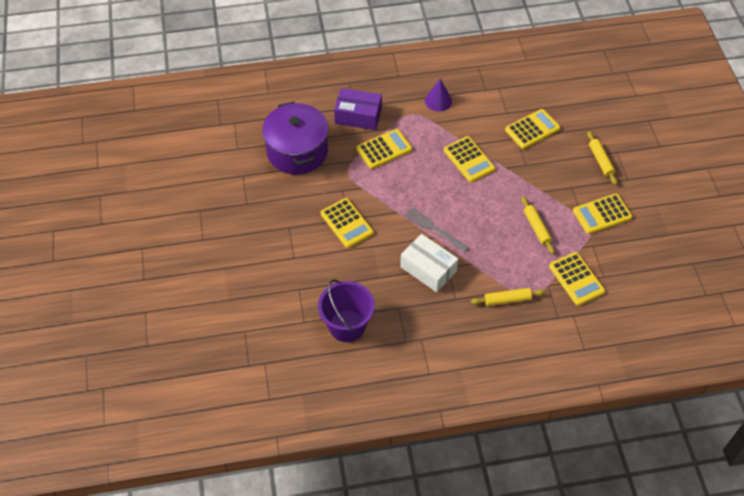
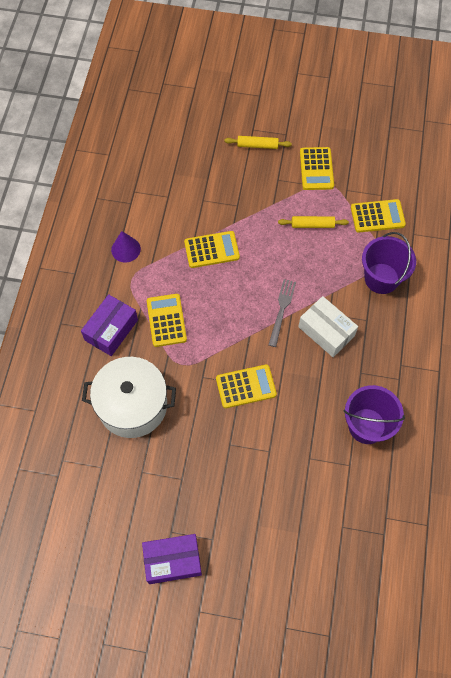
camera: 70 degrees left, 10 degrees up
purple pot [262,101,329,174] -> white pot [82,357,176,438]
white box [400,234,458,292] -> white box turned 75 degrees clockwise [298,296,358,357]
grey fork [405,207,469,253] -> grey fork turned 135 degrees clockwise [268,279,296,347]
yellow rolling pin [471,288,545,306] -> purple bucket [362,232,416,294]
yellow calculator [505,109,561,149] -> none
none -> purple box [142,534,202,584]

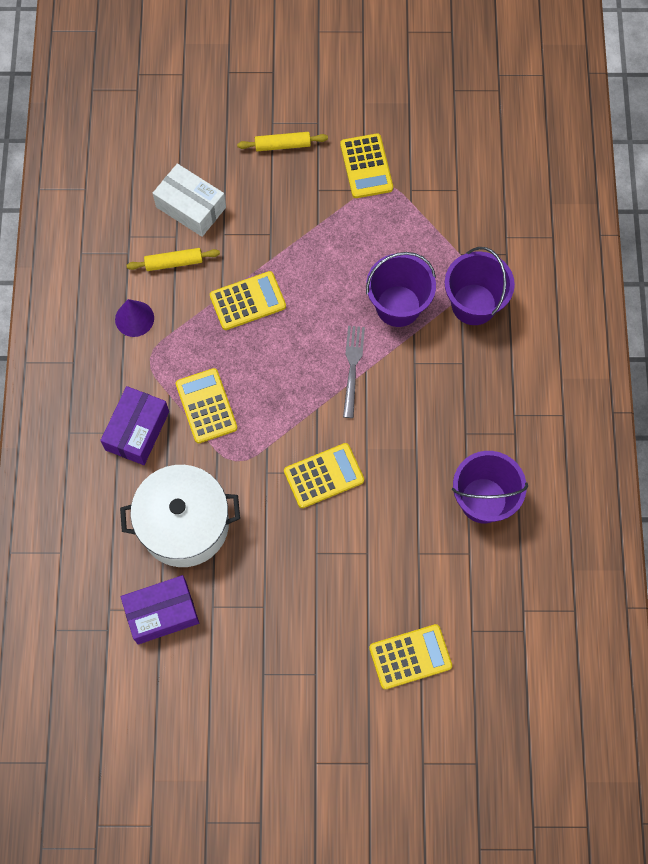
camera: 10 degrees left, 5 degrees up
purple box [142,534,202,584] -> purple box moved to [121,575,199,645]
yellow rolling pin [278,216,349,228] -> yellow rolling pin moved to [127,248,220,271]
white box [298,296,358,357] -> white box moved to [153,164,226,237]
yellow calculator [351,199,406,233] -> yellow calculator moved to [369,624,452,690]
none -> purple bucket [366,252,436,327]

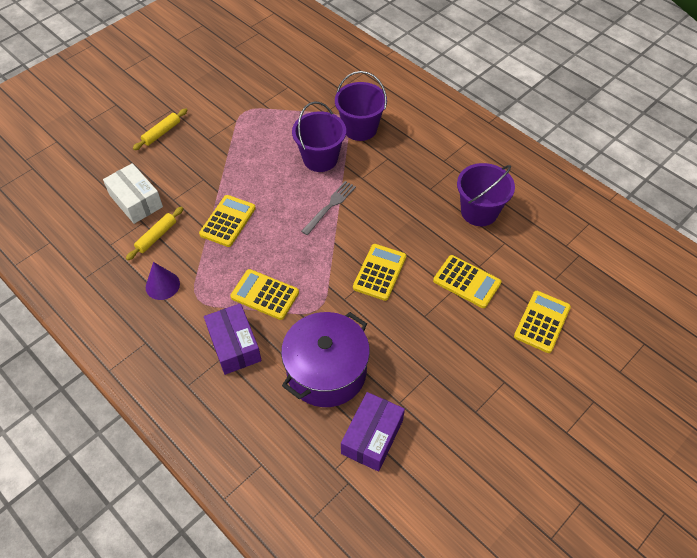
camera: 45 degrees left, 15 degrees down
white pot [120,465,240,567] -> purple pot [281,312,370,407]
white box [153,164,226,237] -> white box turned 60 degrees clockwise [103,163,163,224]
yellow calculator [340,133,393,198] -> yellow calculator moved to [433,255,501,308]
grey fork [343,326,365,418] -> grey fork turned 75 degrees clockwise [301,181,356,235]

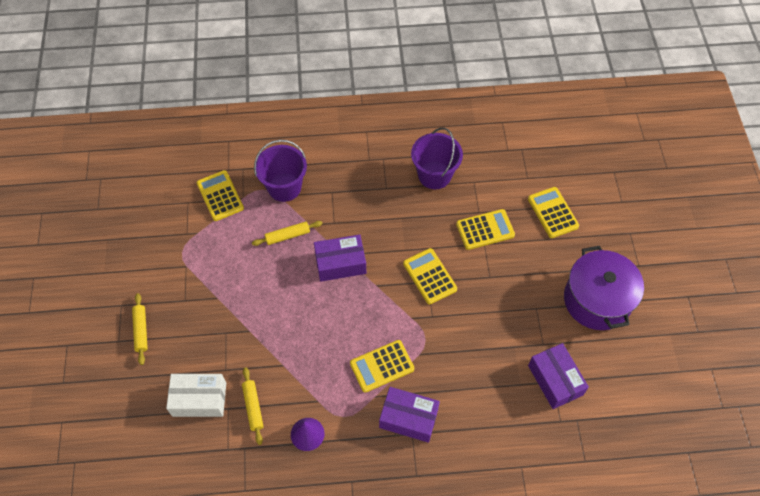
camera: 50 degrees left, 5 degrees up
yellow calculator [199,195,256,247] -> yellow calculator moved to [197,170,244,221]
purple pot [281,312,370,407] -> purple pot moved to [564,246,644,330]
purple bucket [292,102,346,172] -> yellow rolling pin [252,221,322,246]
grey fork [301,181,356,235] -> purple box [314,234,366,282]

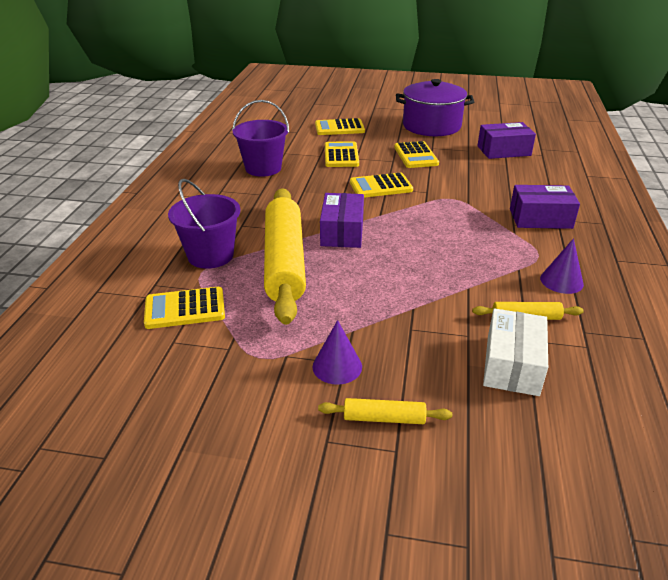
camera: 75 degrees left, 25 degrees down
yellow rolling pin [252,221,322,246] -> yellow rolling pin [264,188,306,325], size x2.40
yellow calculator [350,340,414,393] -> yellow calculator moved to [394,141,439,168]
purple box [379,387,440,443] -> purple box turned 60 degrees clockwise [510,185,580,229]
none -> purple cone [313,320,362,385]

